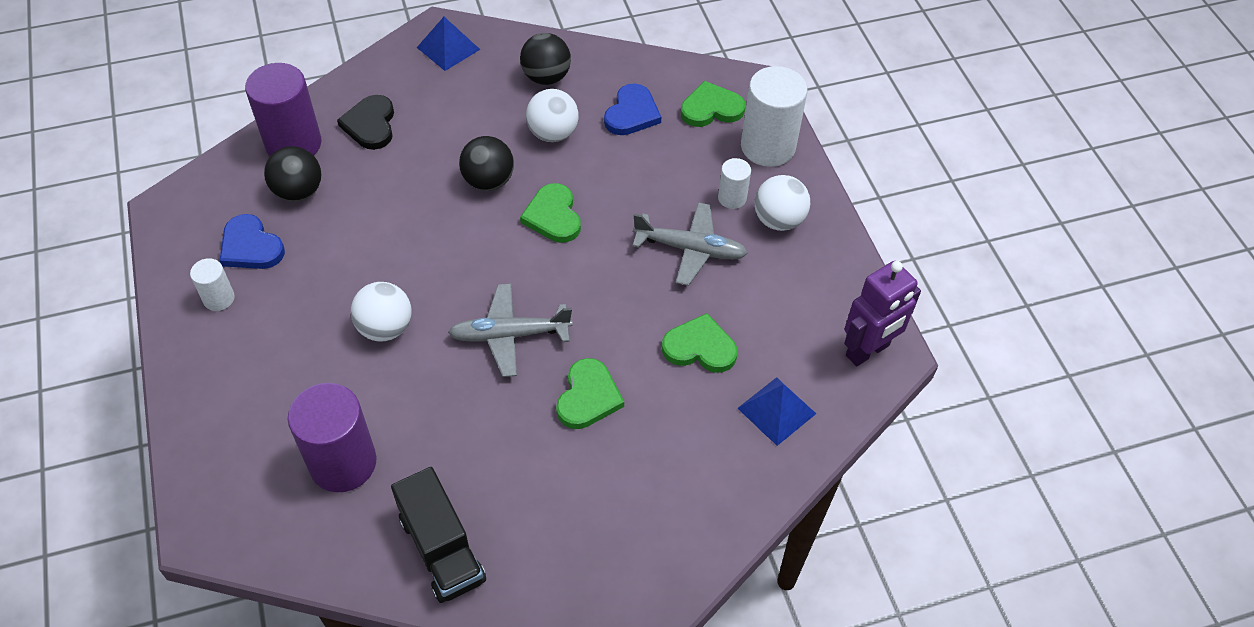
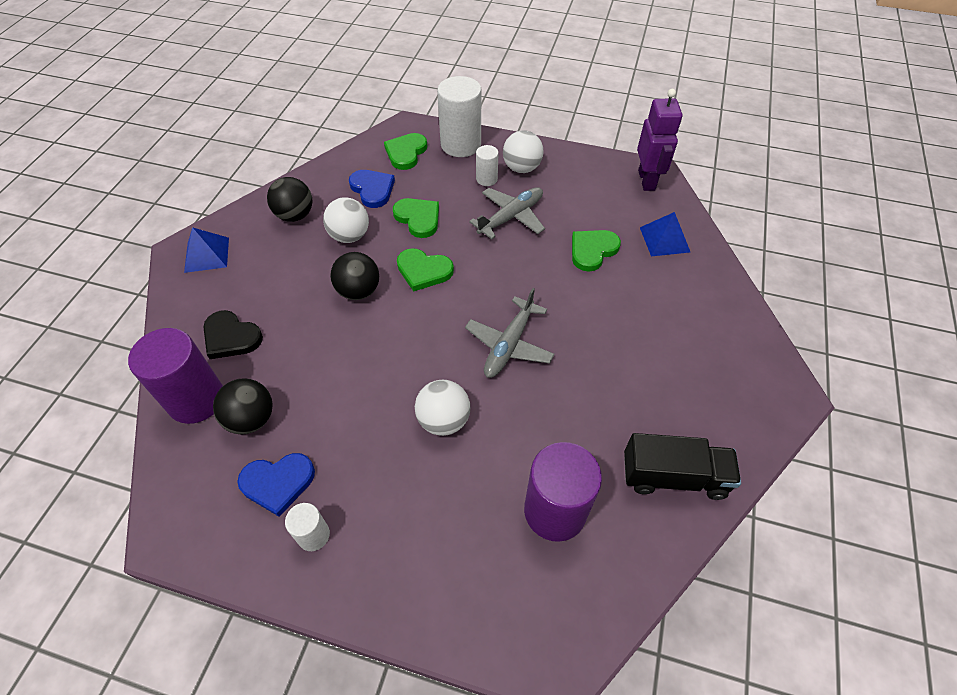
camera: 55 degrees left, 0 degrees up
green heart [556,358,624,429] -> green heart moved to [393,198,439,238]

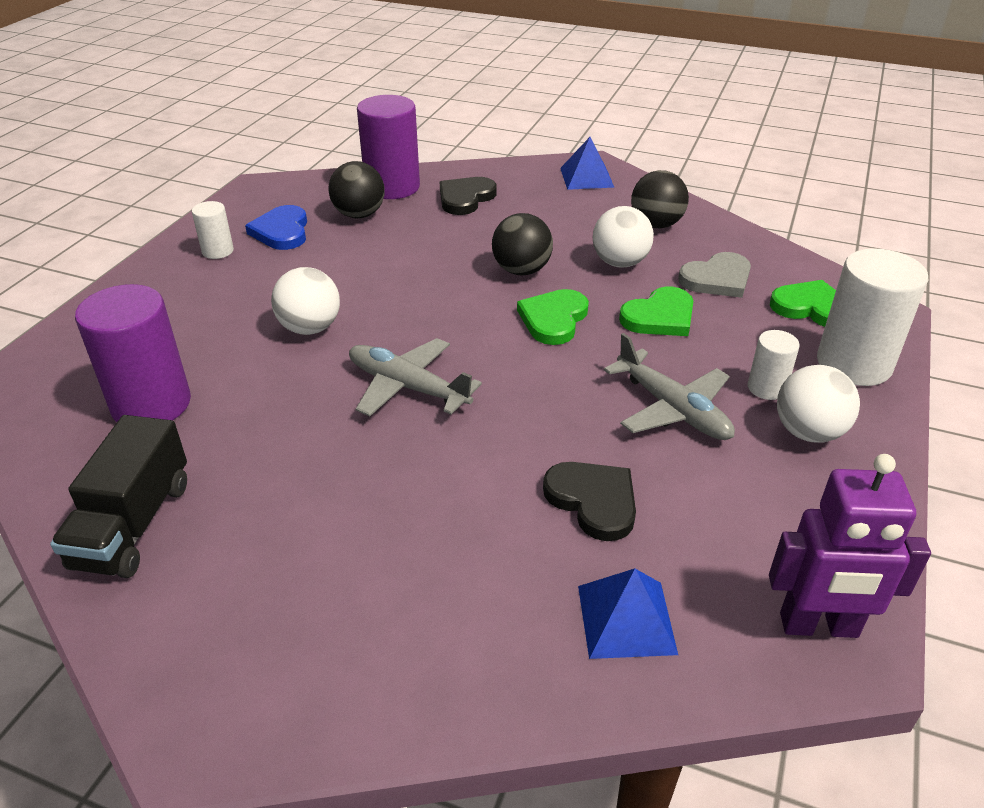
camera: 95 degrees right, 15 degrees down
blue heart [349,170,395,208] -> grey heart [678,252,751,298]
green heart [572,230,621,272] -> black heart [543,462,636,541]

